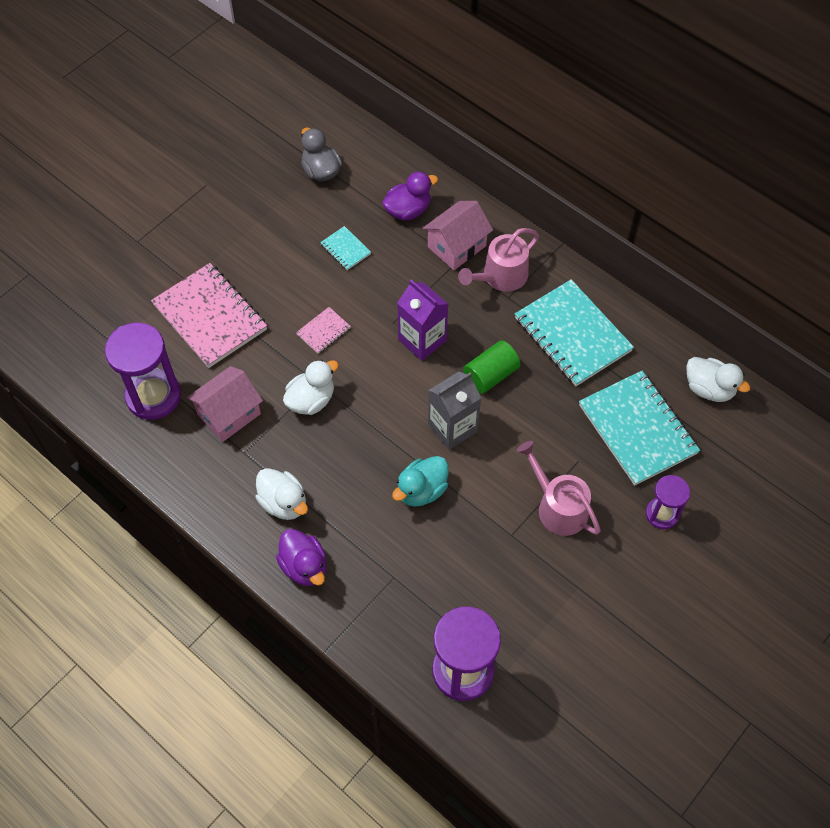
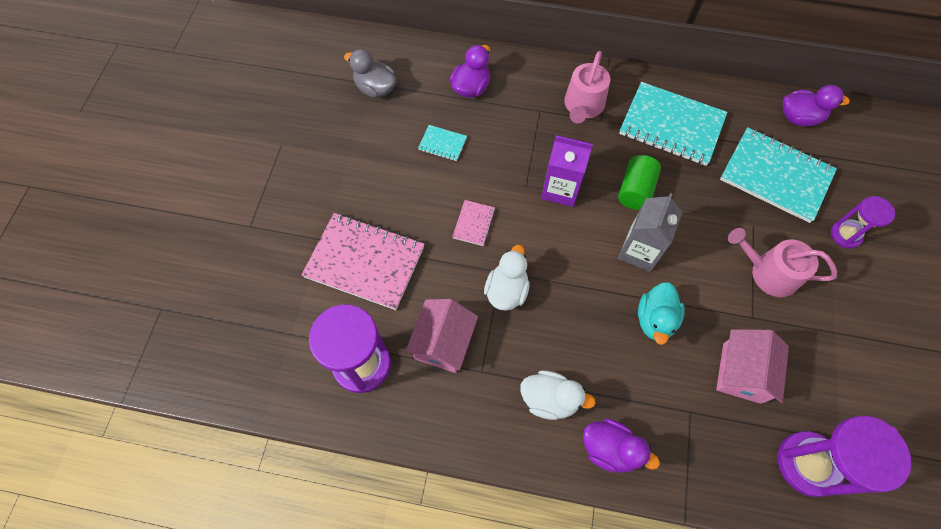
camera: 30 degrees left, 5 degrees up
pink house [423,201,493,270] -> pink house moved to [716,329,789,404]
white duck [686,357,750,402] -> purple duck [783,85,850,126]

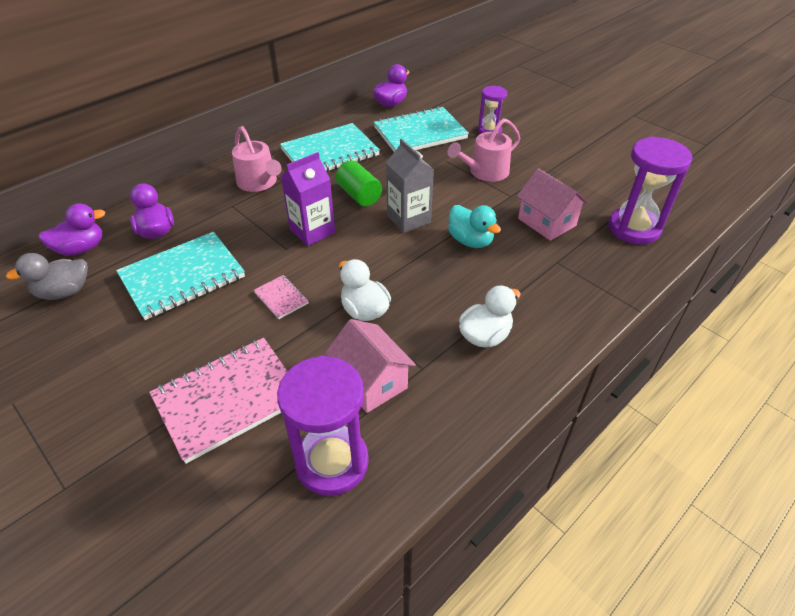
camera: 55 degrees left, 20 degrees down
turquoise notebook [418,125,467,161] -> turquoise notebook [116,232,245,320], size x2.23
purple duck [583,419,660,473] -> purple duck moved to [38,203,105,256]

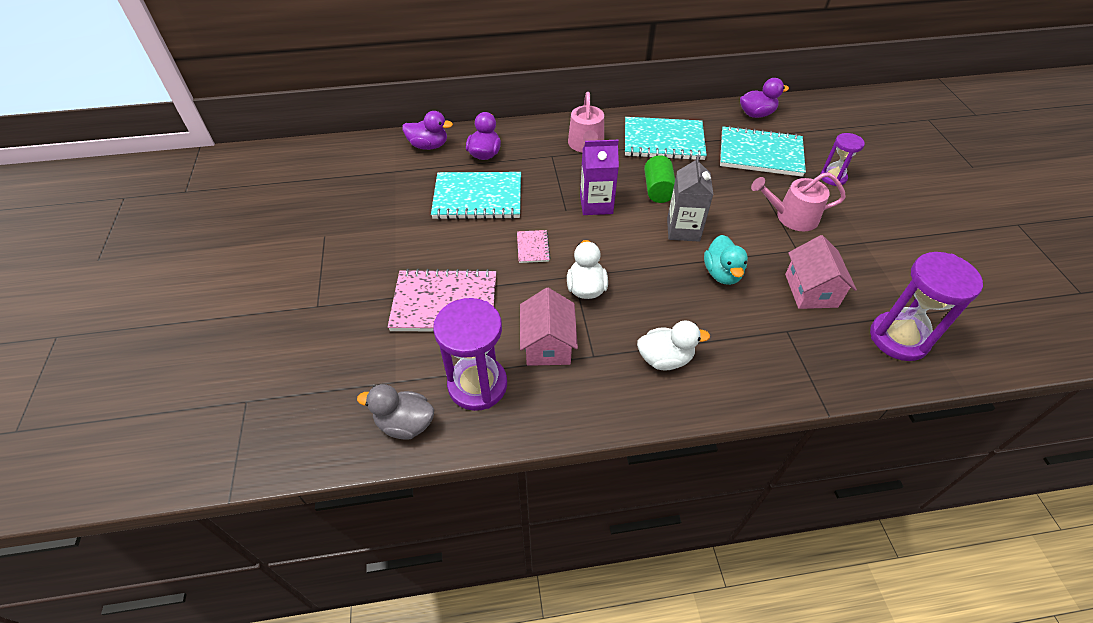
camera: 35 degrees right, 5 degrees up
grey duck [6,253,88,300] -> grey duck moved to [357,384,434,440]

